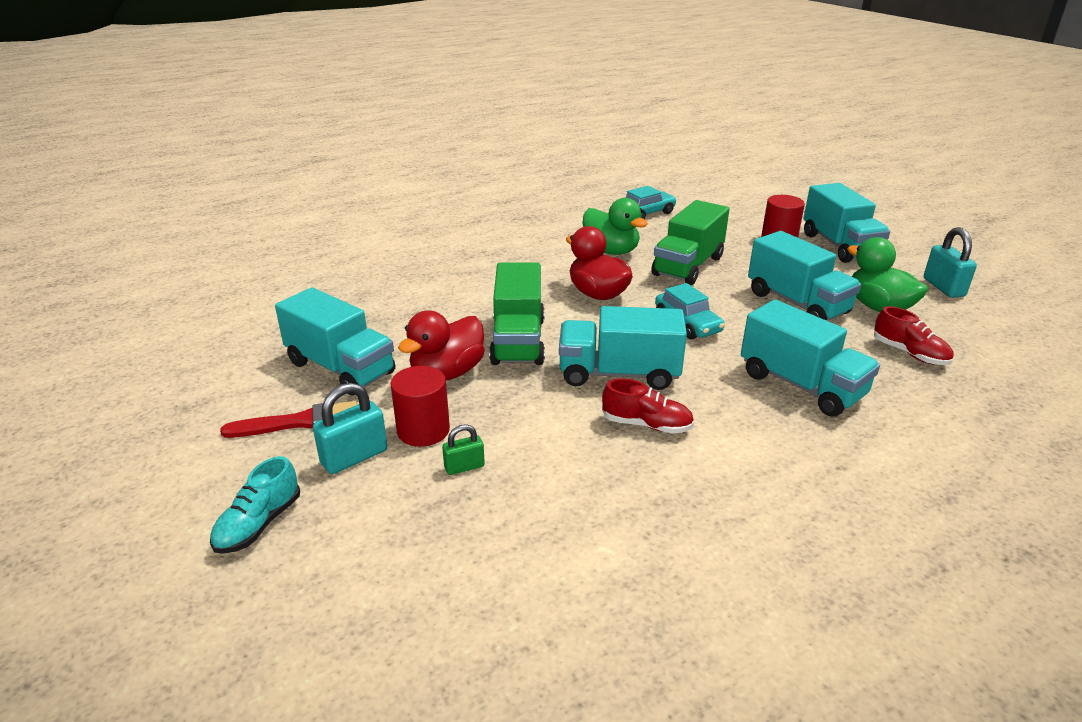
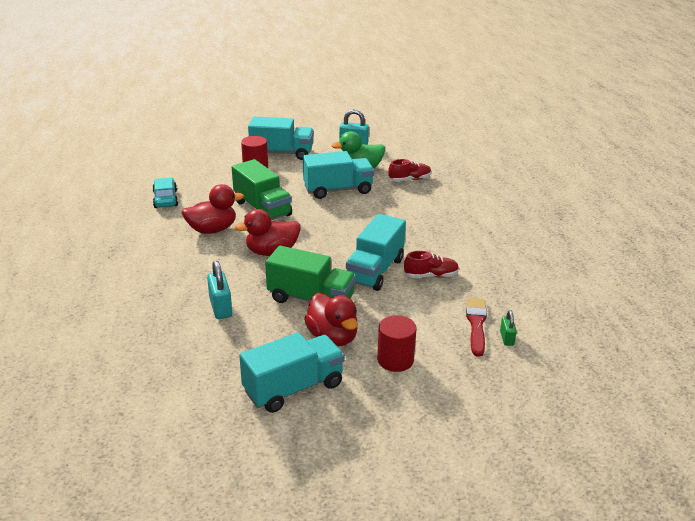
camera: 70 degrees left, 0 degrees up
turquoise shoe [210,456,300,554] -> none
red brush [220,401,357,438] -> red brush moved to [466,298,487,357]
turquoise padlock [313,383,388,474] -> turquoise padlock moved to [207,261,232,319]
green padlock [442,424,485,475] -> green padlock moved to [500,310,517,346]
green duck [583,198,648,255] -> red duck [182,184,244,234]
red shoe [602,378,694,434] -> red shoe turned 45 degrees clockwise [404,251,459,278]
turquoise car [655,283,725,339] -> none
turquoise truck [741,299,880,417] -> none

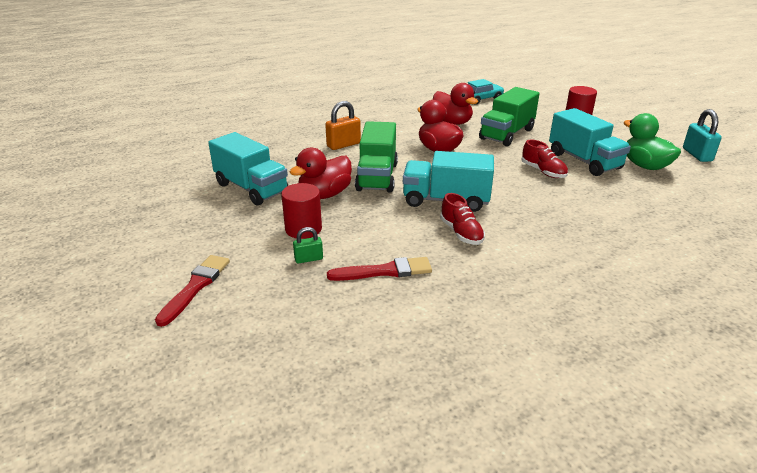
camera: 75 degrees right, 0 degrees up
turquoise padlock [207,261,232,319] -> orange padlock [325,101,361,150]
turquoise truck [248,116,314,160] -> none
red shoe [388,159,431,181] -> red shoe moved to [521,140,568,178]
green padlock [500,310,517,346] -> green padlock moved to [293,227,323,264]
none -> red brush [155,255,230,327]

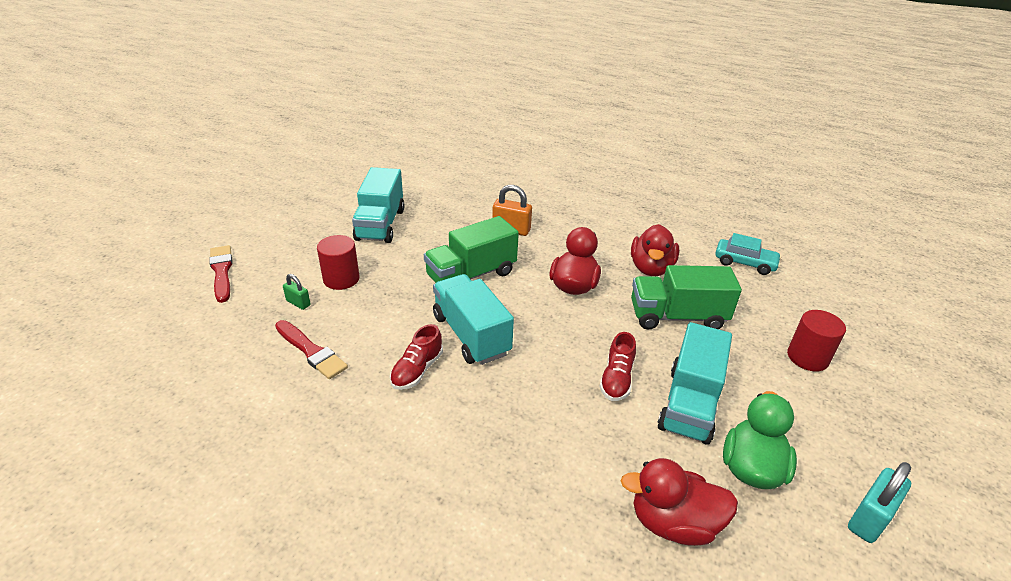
camera: 50 degrees right, 5 degrees up
red brush [155,255,230,327] -> red brush turned 90 degrees counterclockwise [209,245,233,303]
red duck [290,147,352,199] -> red duck moved to [621,458,738,546]

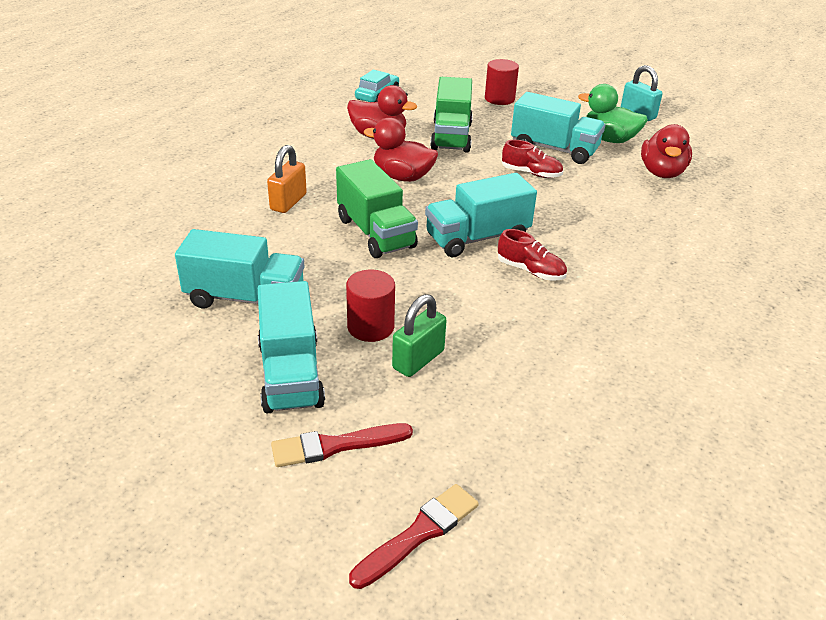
camera: 85 degrees left, 0 degrees up
red brush [275,320,348,379] -> red brush moved to [349,484,479,589]
green padlock [283,274,311,310] -> green padlock [392,294,446,377], size x1.69
none -> turquoise truck [258,281,325,413]

